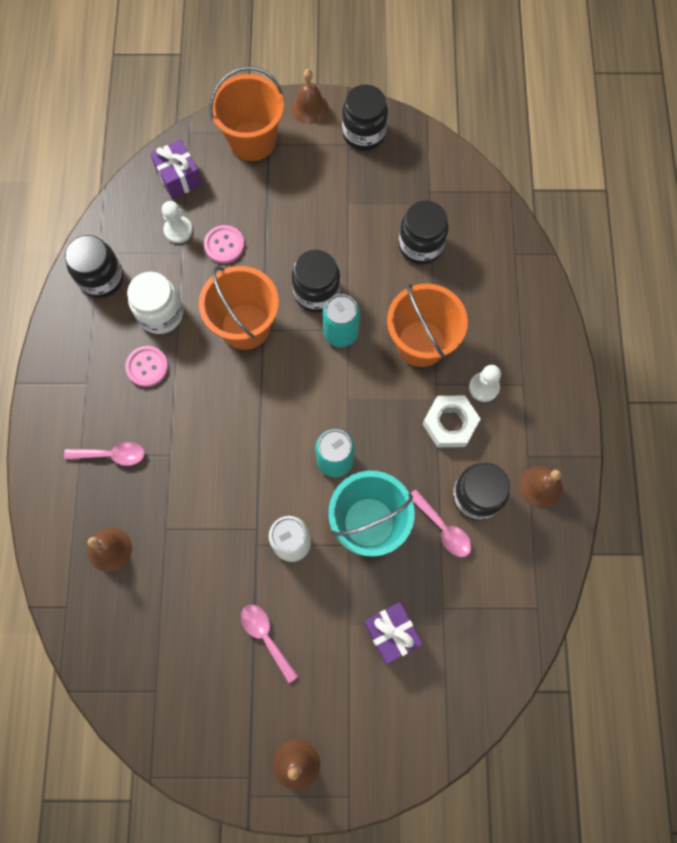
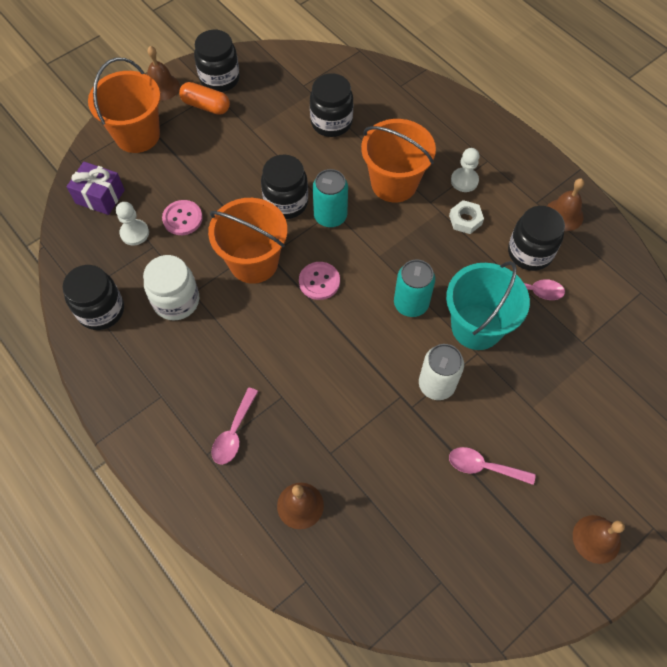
camera: 40 degrees left, 10 degrees down
pink spoon [64,442,145,466] -> pink spoon turned 150 degrees clockwise [211,388,258,465]
pink button [125,346,168,387] -> pink button moved to [299,262,340,300]
purple gift [364,602,423,664] -> none
white nut [422,395,481,447] -> white nut [449,200,484,234], size x0.66
none -> orange capsule [179,82,230,115]

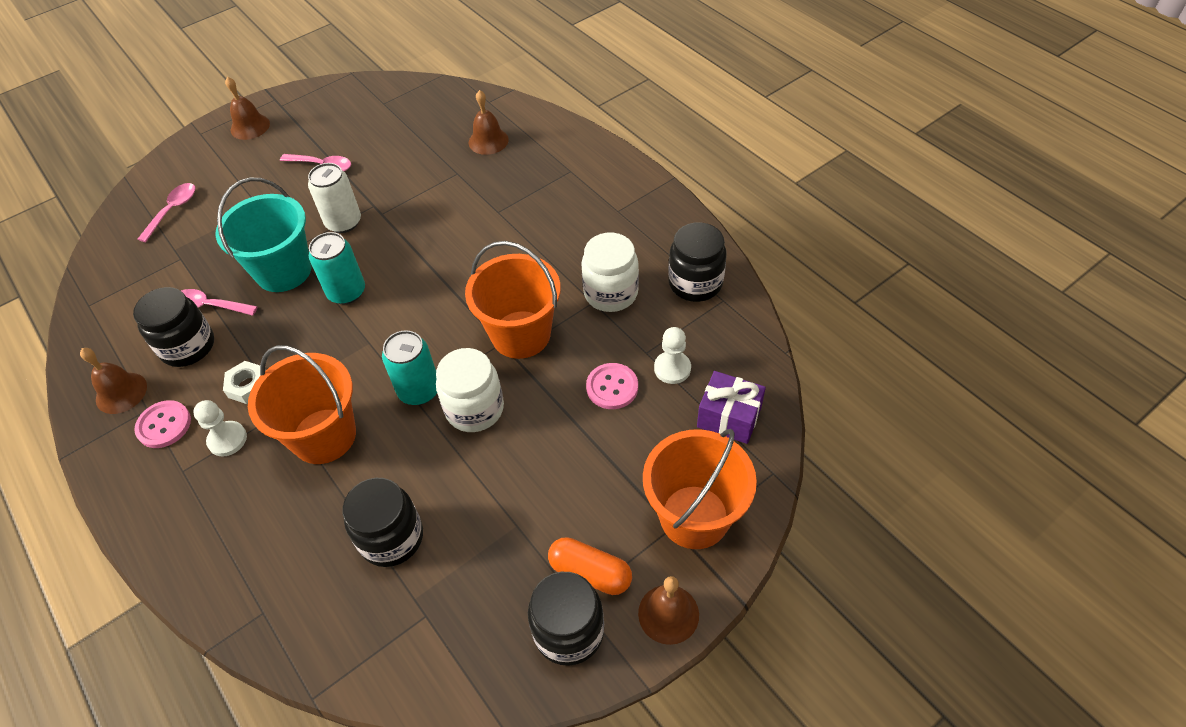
camera: 175 degrees left, 10 degrees down
pink spoon [211,388,258,465] -> pink spoon moved to [138,183,195,242]
black jar [261,155,308,219] -> white jar [436,348,504,432]
pink button [299,262,340,300] -> pink button moved to [134,400,191,448]

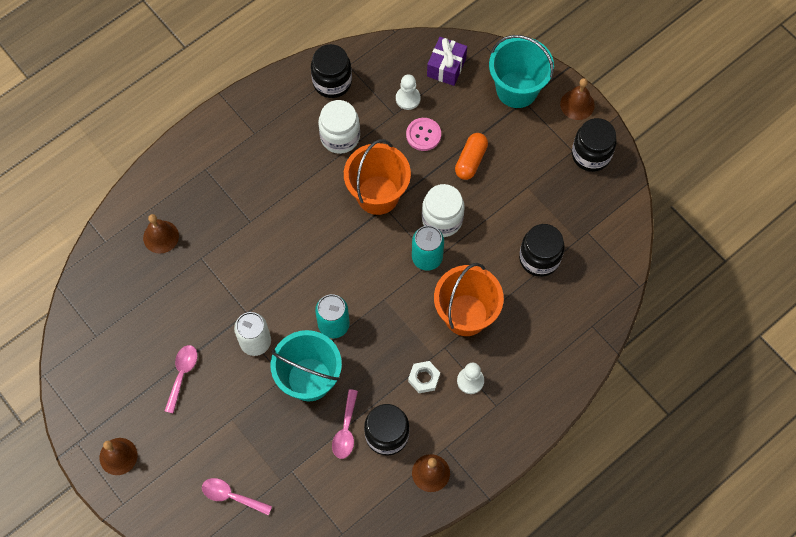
camera: 95 degrees left, 15 degrees up
pink button [134,400,191,448] -> none
orange capsule [548,537,632,595] -> orange capsule moved to [455,133,488,180]
orange bucket [643,429,757,549] -> turquoise bucket [489,35,554,108]

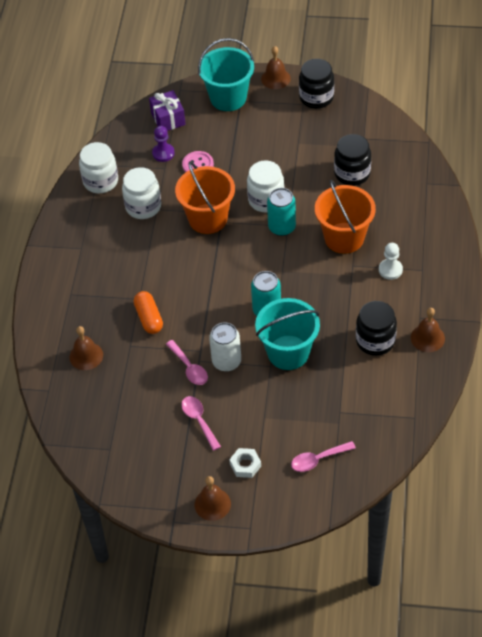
camera: 40 degrees left, 15 degrees down
black jar [311,44,352,98] -> white jar [79,142,118,193]
pink spoon [332,389,358,459] -> pink spoon moved to [166,340,208,385]
white pawn [396,74,421,110] -> purple pawn [152,126,175,162]
white nut [408,361,440,393] -> white nut moved to [229,448,261,478]
orange capsule [455,133,488,180] -> orange capsule moved to [134,291,163,334]

